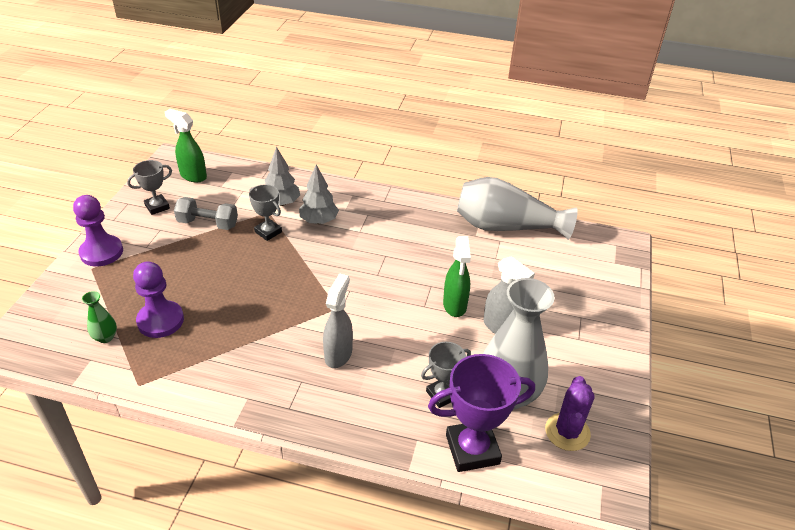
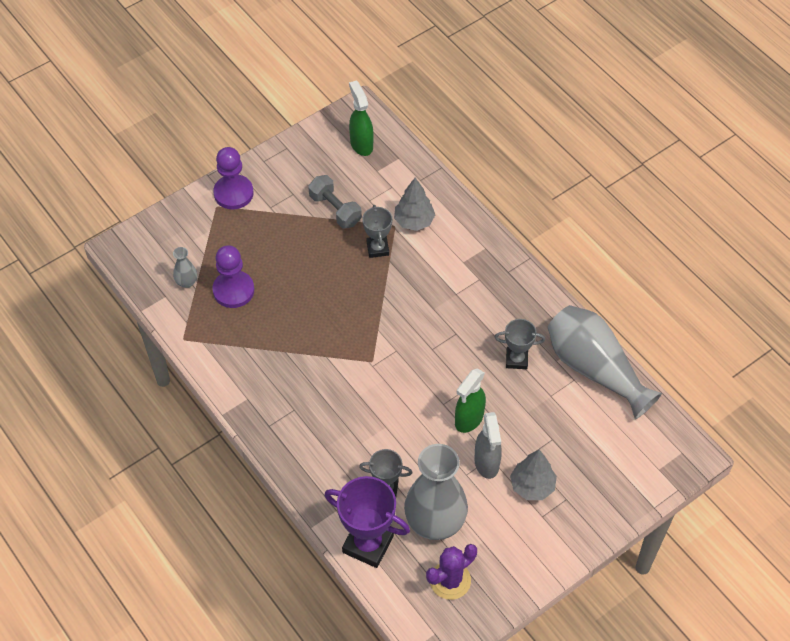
camera: 40 degrees right, 15 degrees up
green vase [82,291,117,343] -> grey vase [173,247,197,288]
grey trophy [127,160,172,215] -> grey trophy moved to [495,319,545,369]
grey tree [299,165,339,224] -> grey tree moved to [510,450,557,500]
grey spray bottle [323,273,353,368] -> none

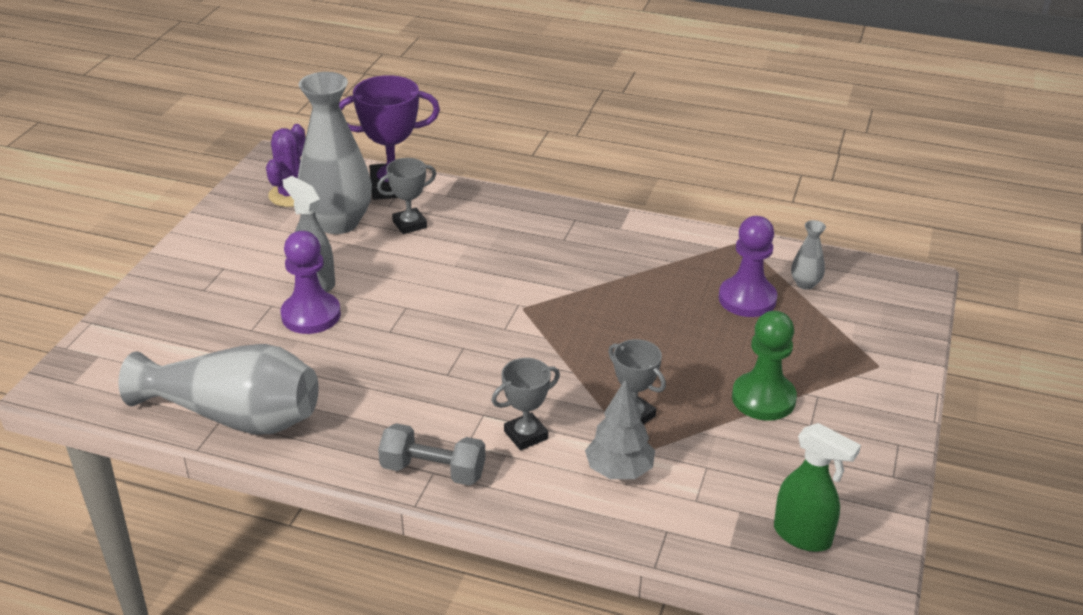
camera: 145 degrees right, 20 degrees down
purple pawn [213,147,253,209] -> purple pawn moved to [281,231,341,334]
grey dumbbell [308,175,362,229] -> grey dumbbell moved to [378,423,486,486]
green spray bottle [455,368,486,433] -> none
grey trophy [495,319,545,369] -> grey trophy moved to [492,358,560,450]
grey tree [510,450,557,500] -> none
none -> green pawn [732,311,797,421]

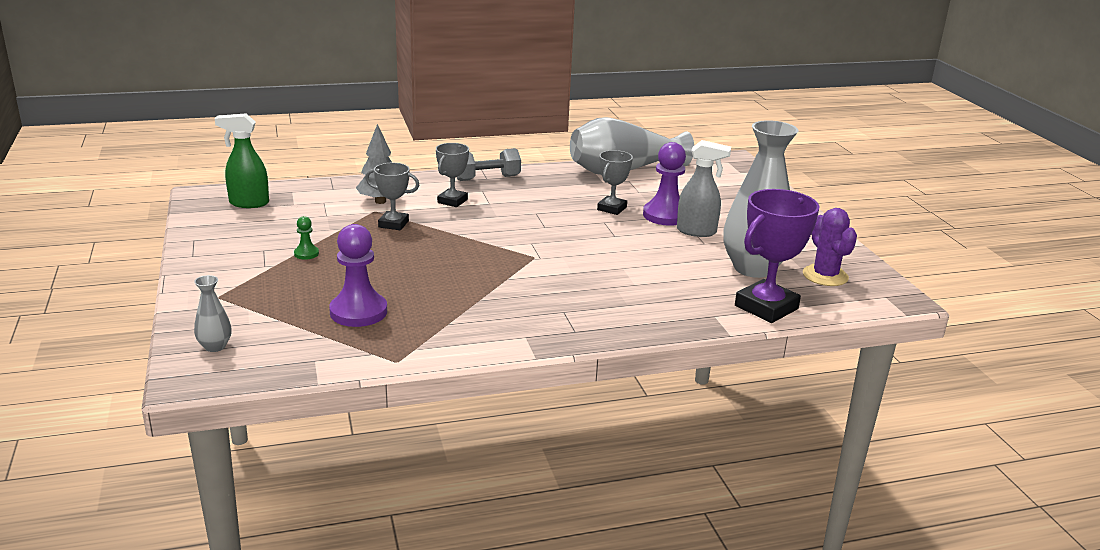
camera: 145 degrees right, 10 degrees down
grey trophy [377,158,436,234] -> grey trophy moved to [597,150,633,215]
green pawn [732,311,797,421] -> green pawn [294,216,319,260], size x0.47
grey vase [791,220,826,290] -> grey vase moved to [194,275,232,352]

